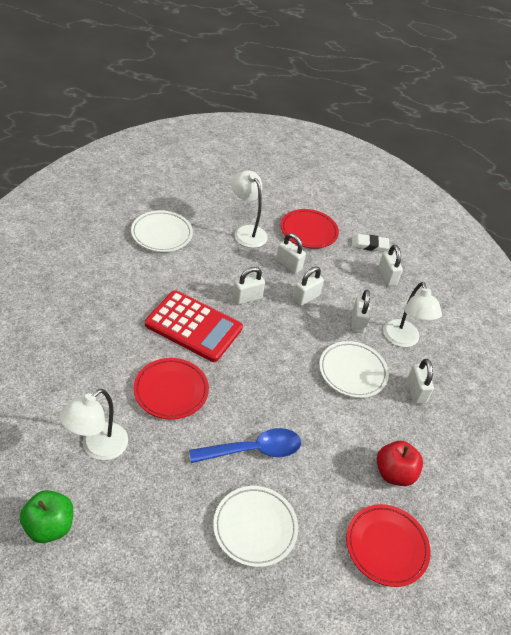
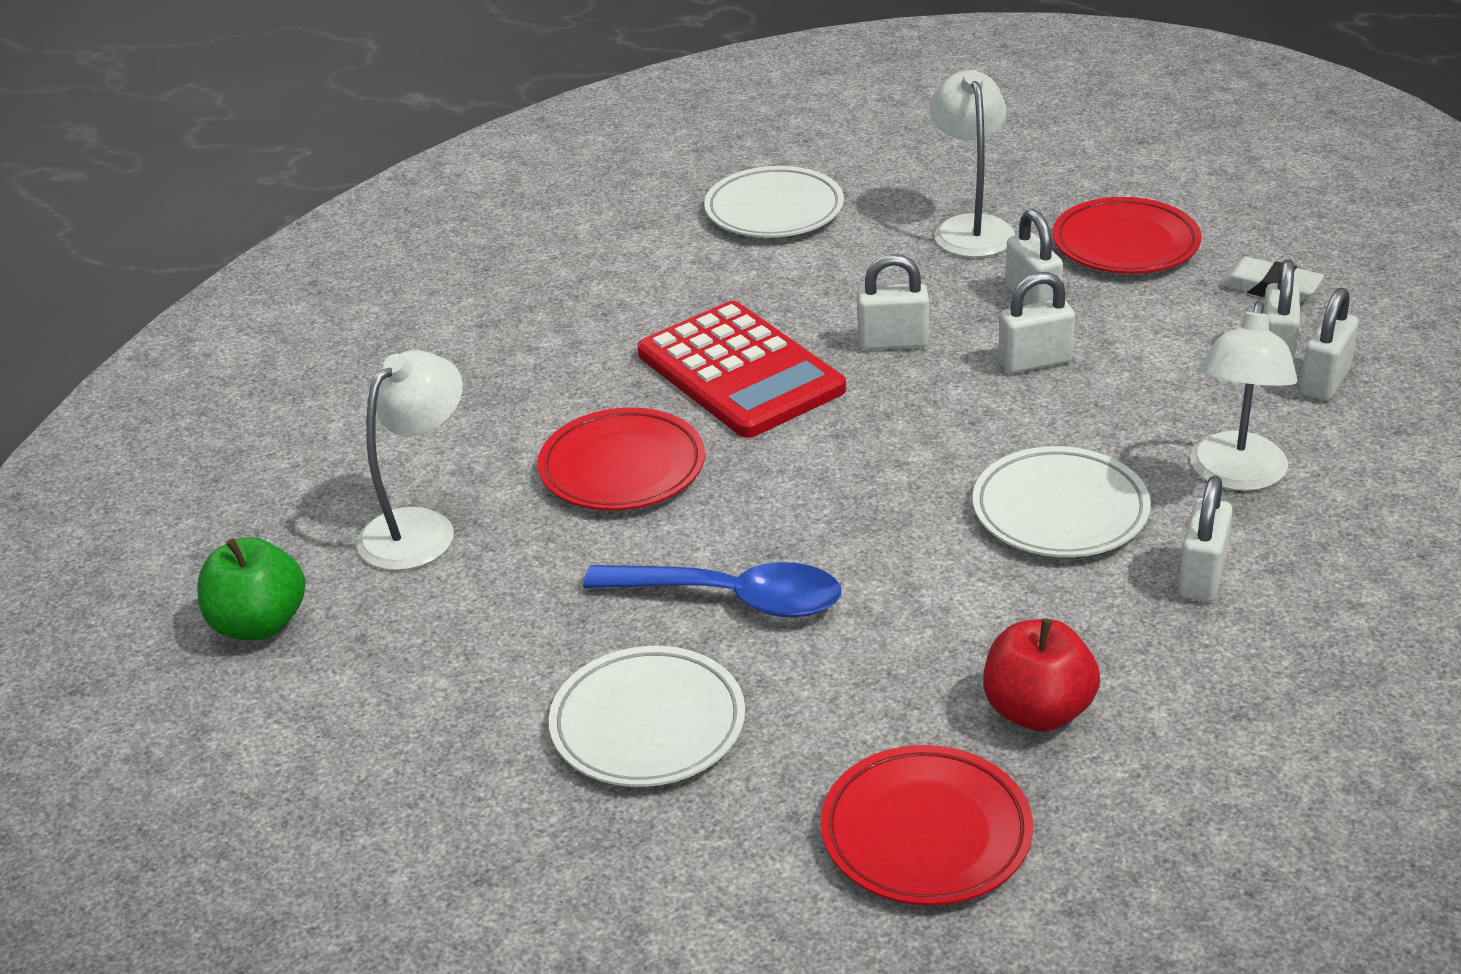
camera: 35 degrees right, 10 degrees down
white lamp [59,389,128,460] -> white lamp turned 150 degrees clockwise [357,350,463,571]
white padlock [352,289,370,333] -> white padlock moved to [1300,288,1359,401]

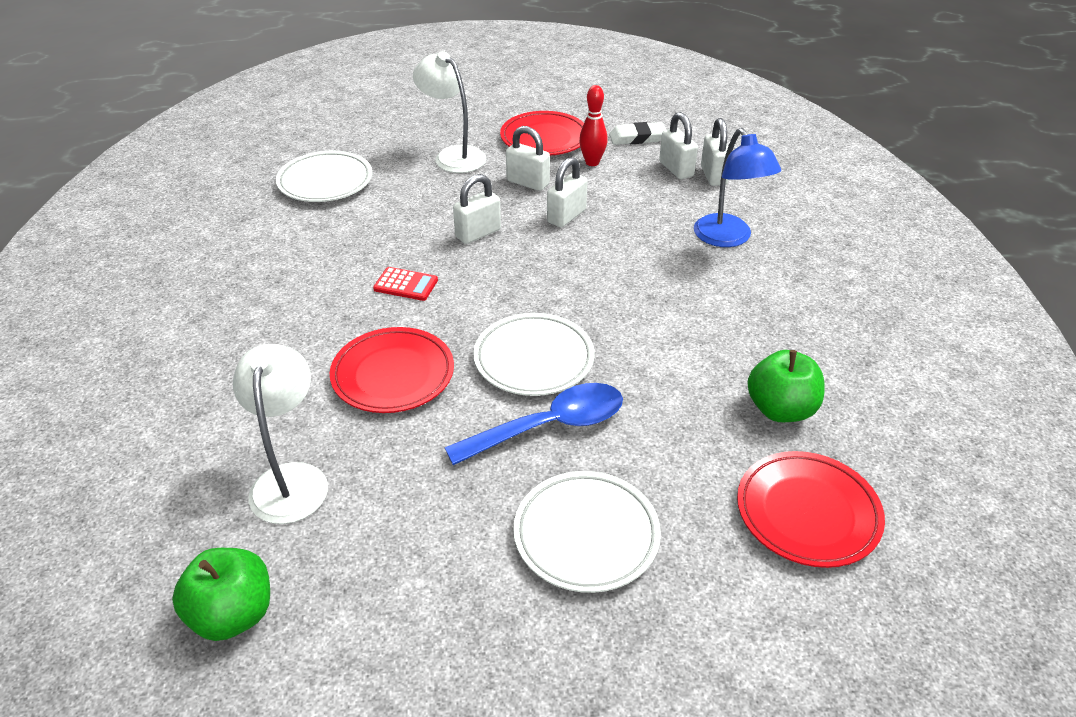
camera: 40 degrees left, 5 degrees up
red calculator [637,301,846,438] -> red calculator [373,267,438,301], size x0.42
white plate [973,446,1151,557] -> white plate moved to [473,313,595,396]
red apple [983,618,1100,732] -> green apple [747,350,825,422]
white padlock [1178,476,1233,602] -> none
white lamp [1190,301,1298,491] -> blue lamp [694,128,781,247]
none -> red bowling pin [579,85,608,166]

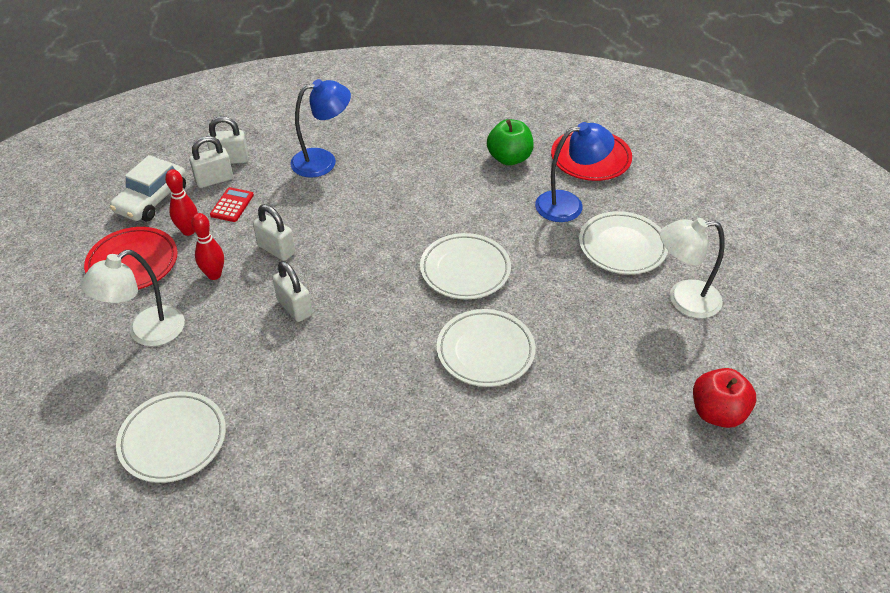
camera: 90 degrees left, 5 degrees up
green apple [172,548,270,641] -> red apple [693,368,756,428]
white lamp [233,344,328,524] -> white lamp moved to [660,218,725,318]
red plate [330,327,454,413] -> white plate [437,309,536,387]
red calculator [373,267,438,301] -> red calculator moved to [210,187,254,222]
blue spoon [445,383,623,465] -> none
white padlock [506,126,550,191] -> red bowling pin [192,213,224,280]
white eraser [609,122,666,145] -> white car [110,155,186,221]
none -> blue lamp [535,122,615,222]

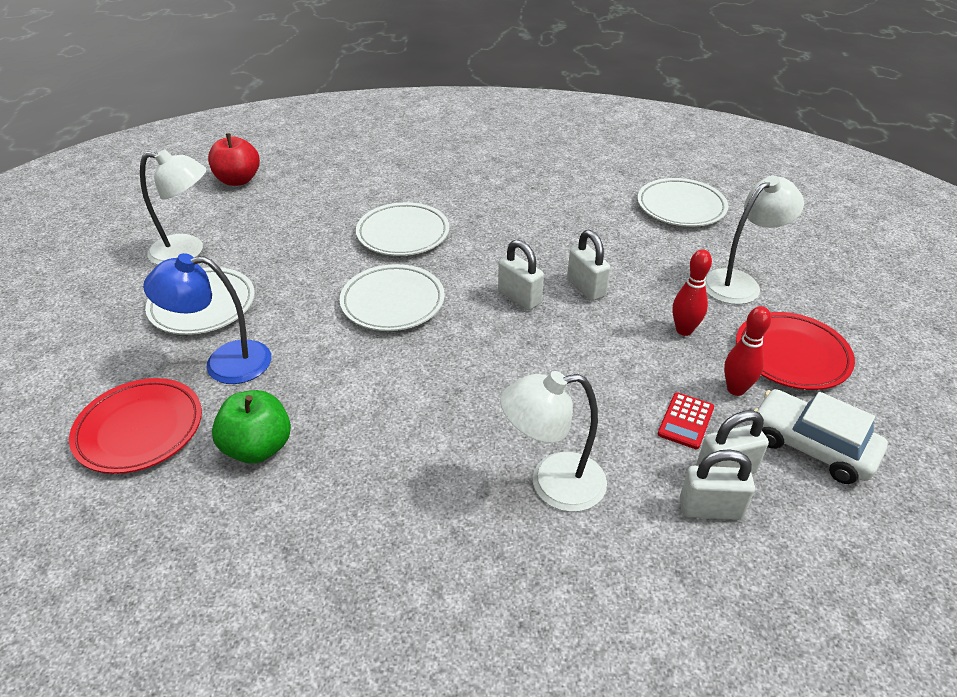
camera: 170 degrees left, 5 degrees down
white car [110,155,186,221] -> white car turned 90 degrees counterclockwise [752,389,888,484]
white padlock [253,204,295,261] -> white padlock moved to [498,239,544,310]
blue lamp [290,79,351,177] -> white lamp [500,371,607,512]

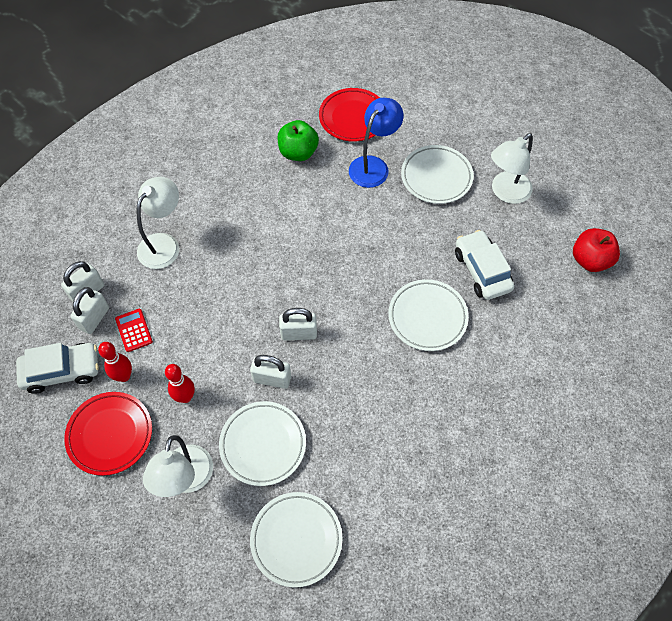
camera: 130 degrees right, 20 degrees up
white plate [340,264,445,331] -> white plate moved to [219,401,306,486]
none -> white car [455,230,514,300]

